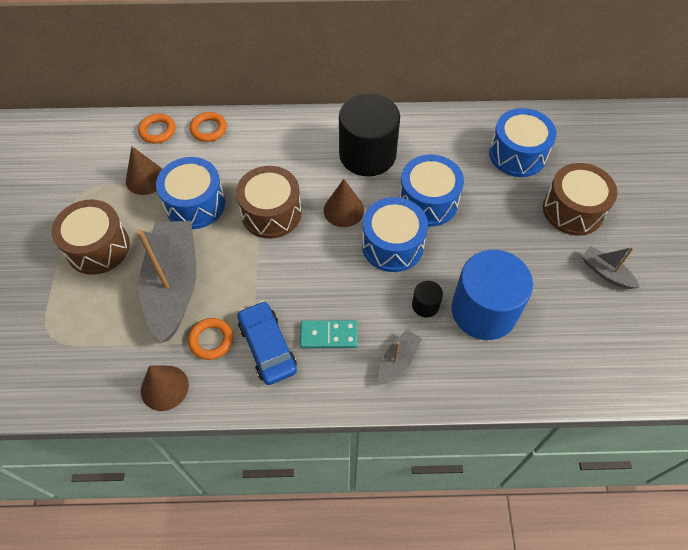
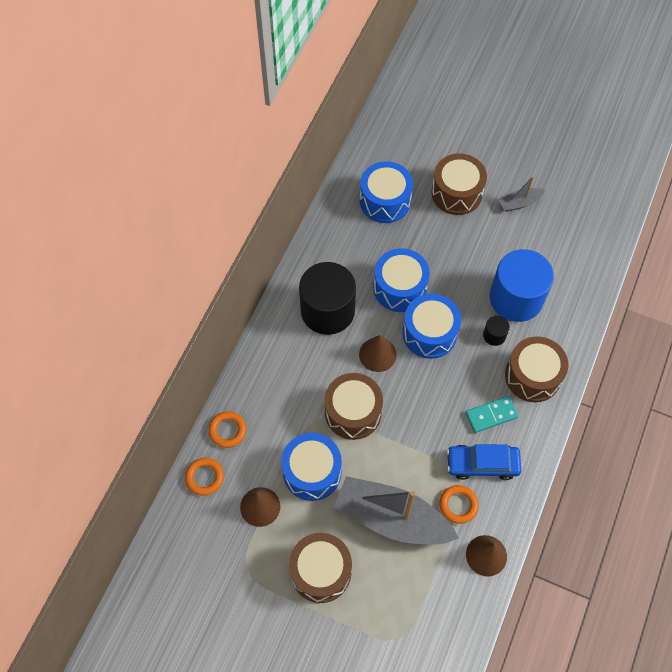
camera: 65 degrees left, 5 degrees up
turquoise domino [300,320,358,348] -> turquoise domino turned 45 degrees clockwise [465,396,519,433]
grey boat [378,329,422,385] -> brown drum [505,336,568,402]

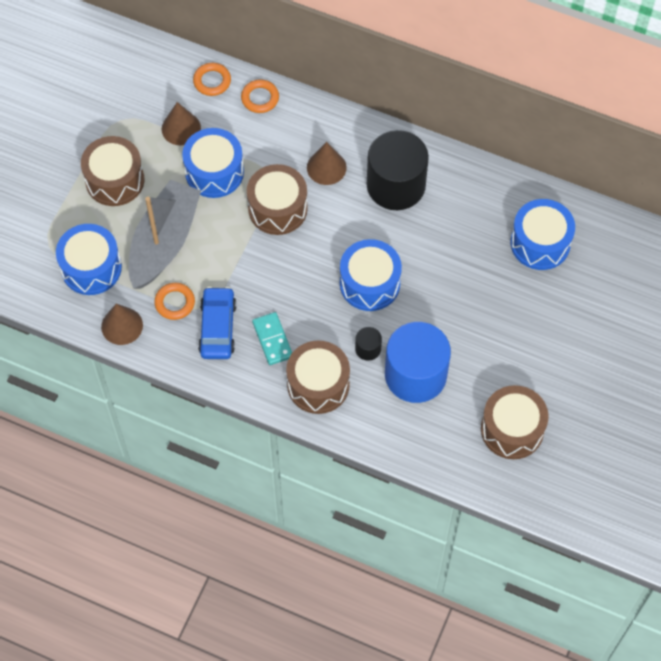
camera: 90 degrees right, 0 degrees up
brown cone [359,335,397,372] -> brown cone moved to [307,142,347,185]
blue drum [373,248,430,312] -> blue drum moved to [56,224,122,295]
brown drum [431,153,487,215] -> brown drum moved to [481,385,549,459]
grey boat [499,176,545,212] -> none

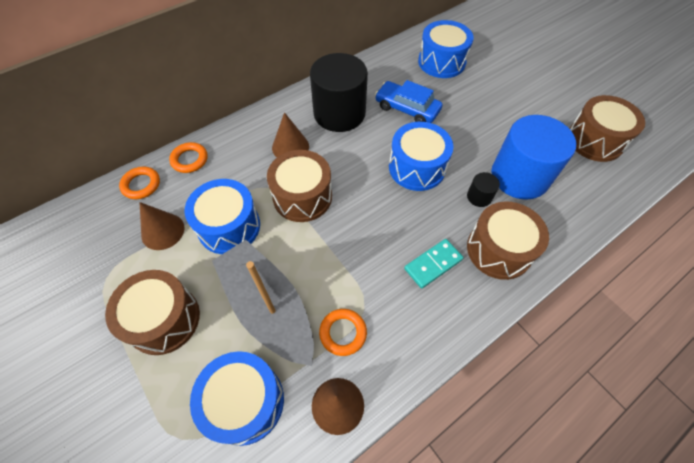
camera: 60 degrees left, 5 degrees down
blue car [198,287,237,359] -> blue car moved to [375,80,442,123]
turquoise domino [252,312,292,365] -> turquoise domino turned 45 degrees counterclockwise [404,239,463,289]

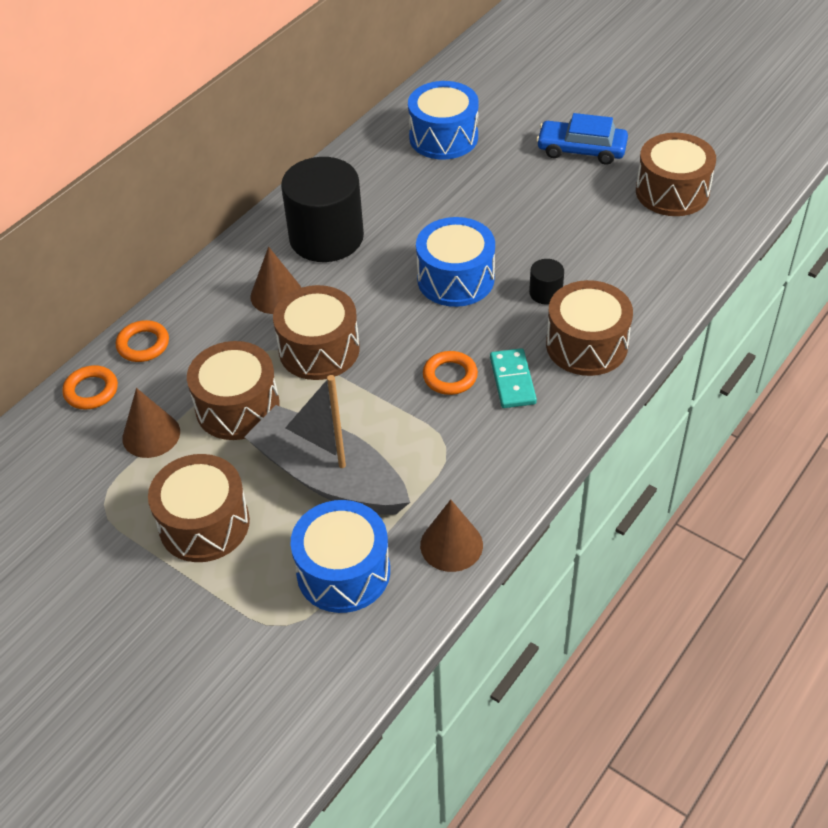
camera: 15 degrees left, 10 degrees down
blue drum [185,179,260,254] -> brown drum [187,341,280,440]
orange ring [319,309,367,356] -> orange ring moved to [423,351,478,395]
blue car [375,80,442,123] -> blue car moved to [536,113,628,165]
turquoise domino [404,239,463,289] -> turquoise domino turned 45 degrees counterclockwise [490,348,537,408]
blue cylinder [491,115,576,200] -> none

